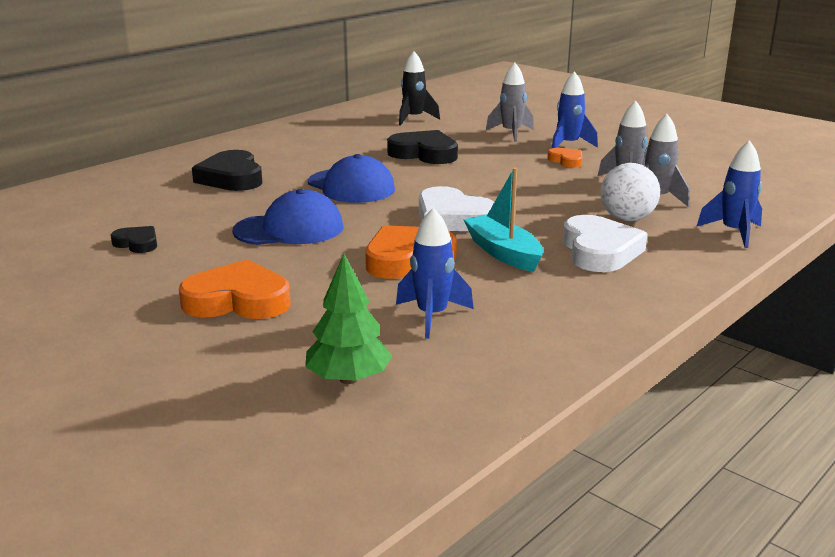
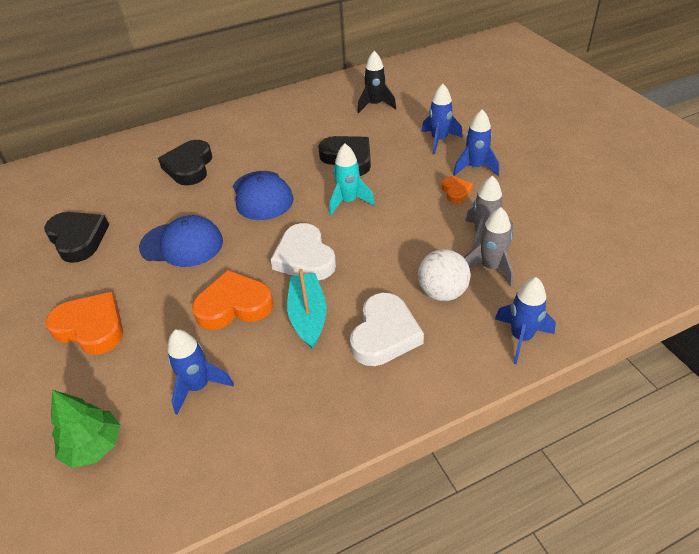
camera: 25 degrees right, 20 degrees up
black heart [111,226,157,253] -> black heart [44,212,109,263], size x1.86
grey rocket [486,62,533,142] -> blue rocket [421,84,463,154]
none -> turquoise rocket [329,144,375,215]

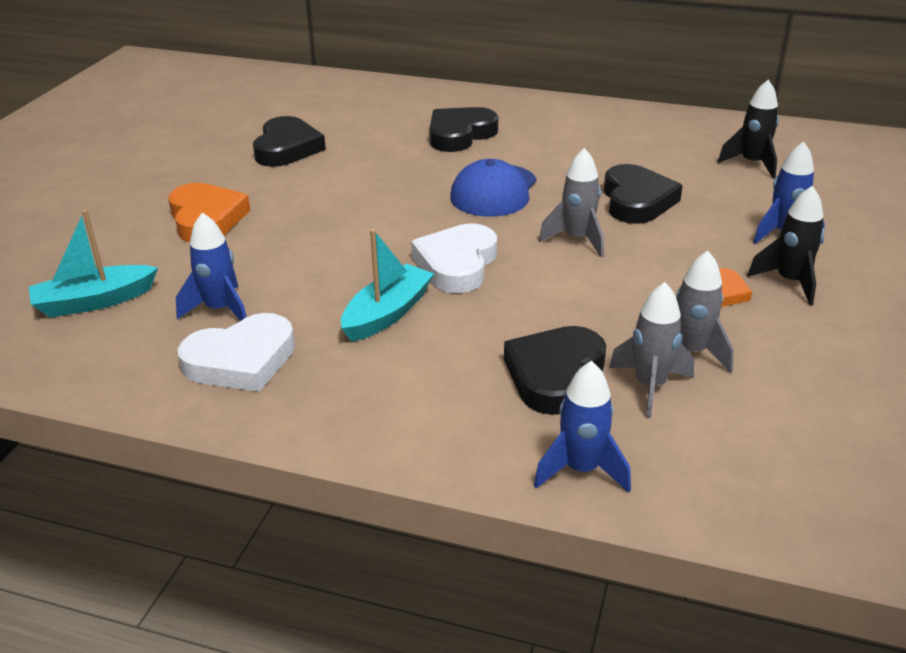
camera: 40 degrees right, 10 degrees down
green tree [51,390,120,468] -> turquoise boat [29,210,158,317]
blue cap [139,215,223,267] -> none
orange heart [192,270,273,330] -> none
turquoise rocket [329,144,375,215] -> grey rocket [539,148,604,257]
white heart [350,293,424,366] -> white heart moved to [178,313,295,392]
white ball [418,249,471,301] -> black heart [504,326,606,415]
blue rocket [453,109,499,176] -> black rocket [747,186,824,305]

